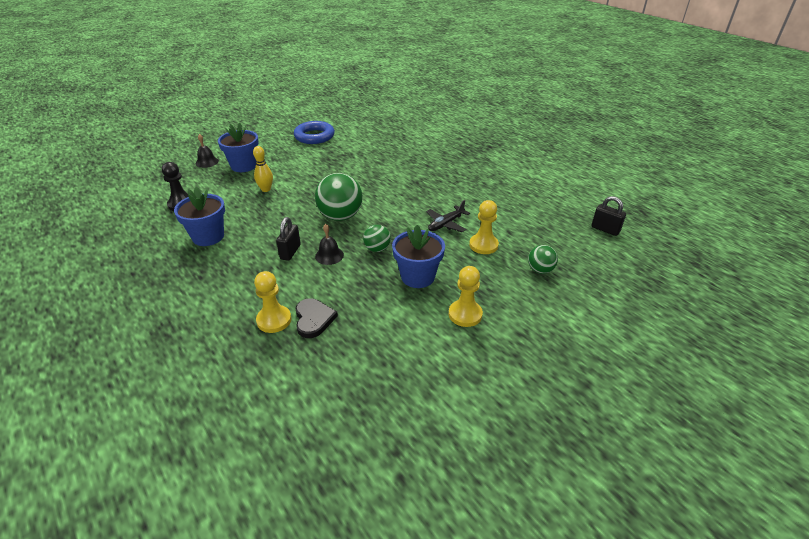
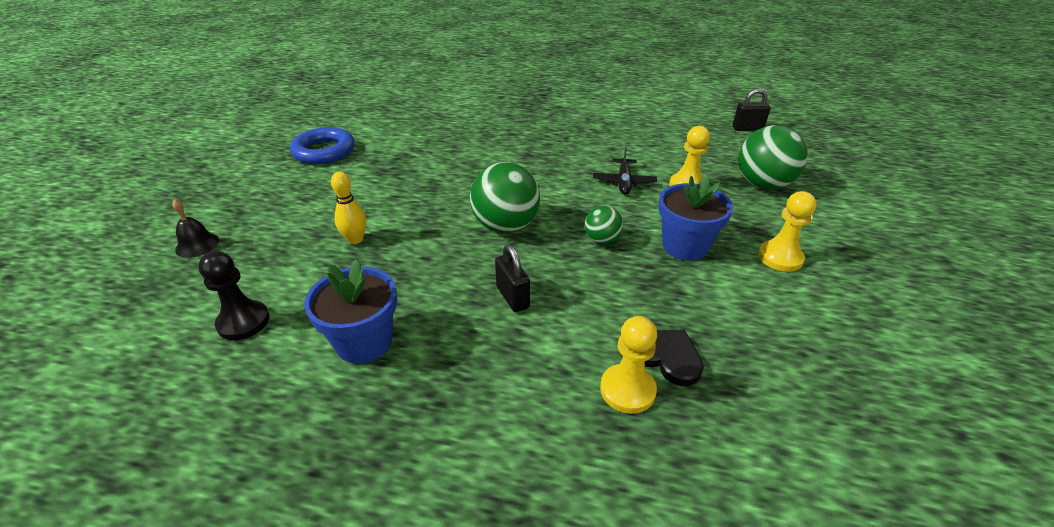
camera: 40 degrees left, 0 degrees up
blue flower pot [218,123,259,172] -> none
black bell [315,224,344,265] -> none
green ball [528,245,558,274] -> green ball [738,125,808,189], size x1.85

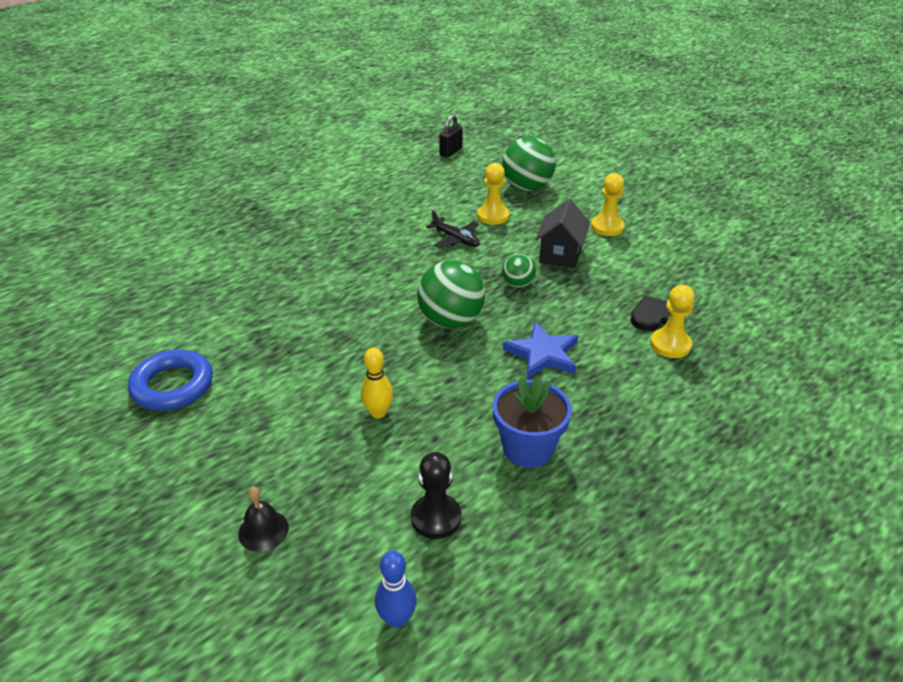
camera: 55 degrees left, 0 degrees up
black padlock [495,244,530,312] -> blue star [503,322,578,379]
blue flower pot [659,175,733,261] -> black house [536,199,590,269]
none -> blue bowling pin [375,551,417,628]

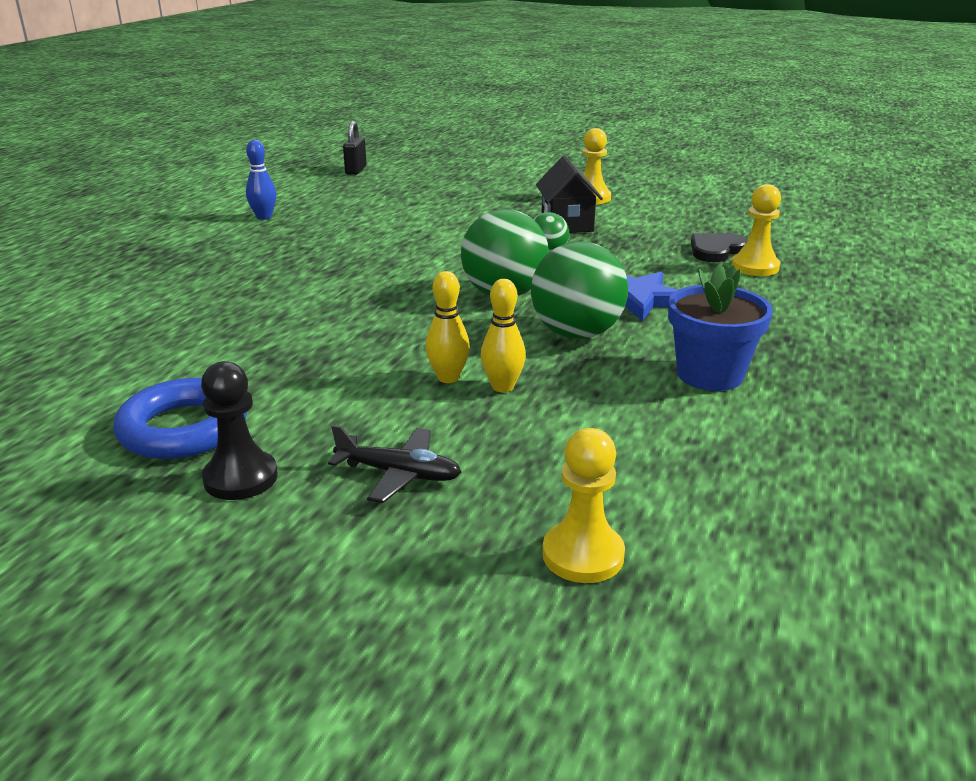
camera: 25 degrees left, 10 degrees down
black bell [238,487,289,552] -> none
blue bowling pin [375,551,417,628] -> blue bowling pin moved to [246,140,276,220]
black pawn [411,452,461,539] -> black pawn moved to [201,361,278,500]
black plane [426,210,480,248] -> black plane moved to [328,425,461,503]
yellow pawn [477,163,509,225] -> yellow pawn moved to [542,428,625,583]
green ball [502,137,556,191] -> green ball moved to [531,241,628,339]
none -> yellow bowling pin [426,271,470,383]

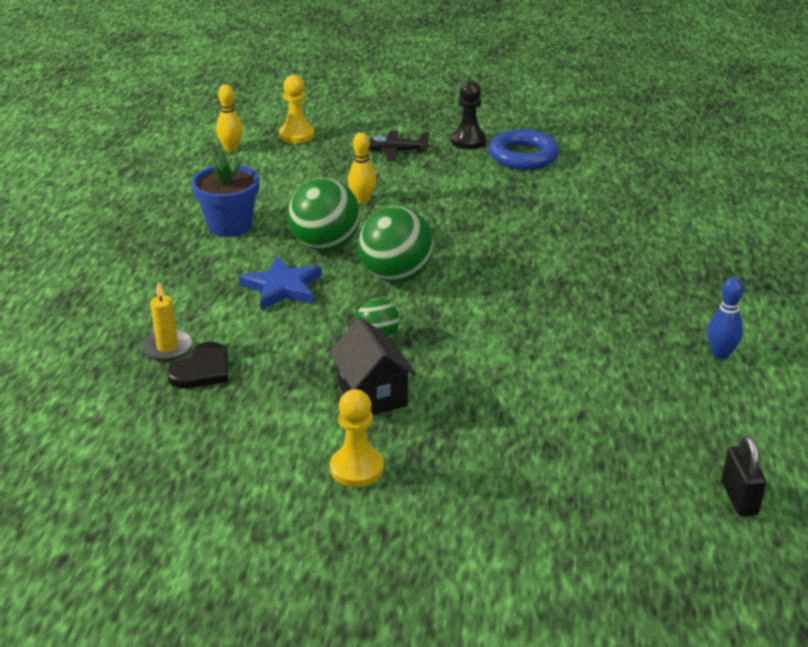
camera: 165 degrees right, 5 degrees up
yellow bowling pin [426,271,470,383] -> yellow bowling pin moved to [216,85,243,152]
yellow pawn [731,184,781,276] -> yellow candle [141,282,193,361]

